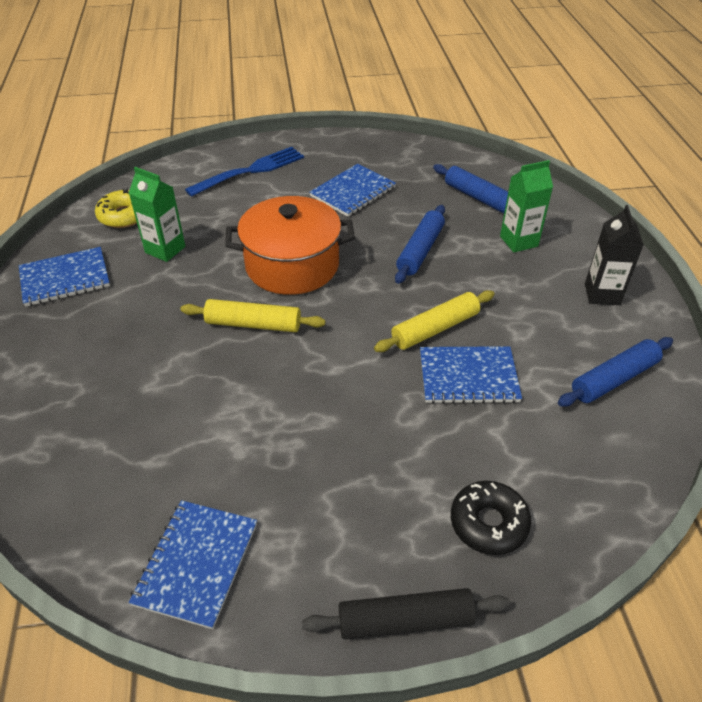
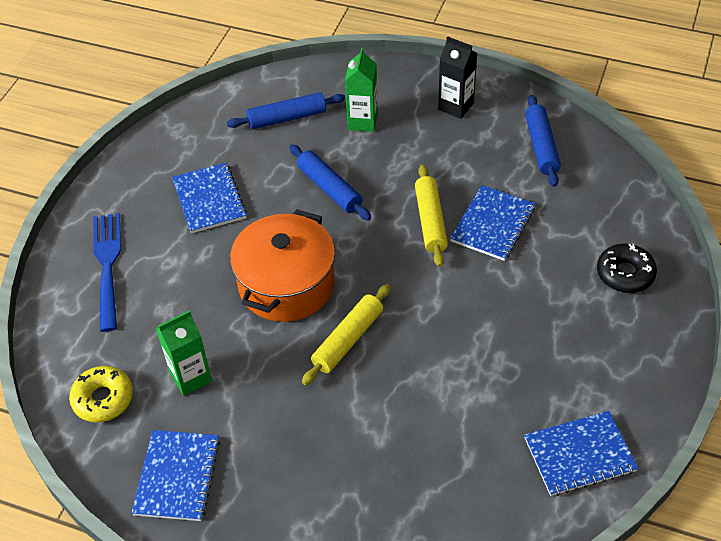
camera: 60 degrees left, 5 degrees up
blue notebook [129,500,257,629] -> blue notebook turned 60 degrees counterclockwise [524,411,638,496]
black rolling pin [302,588,510,639] -> none

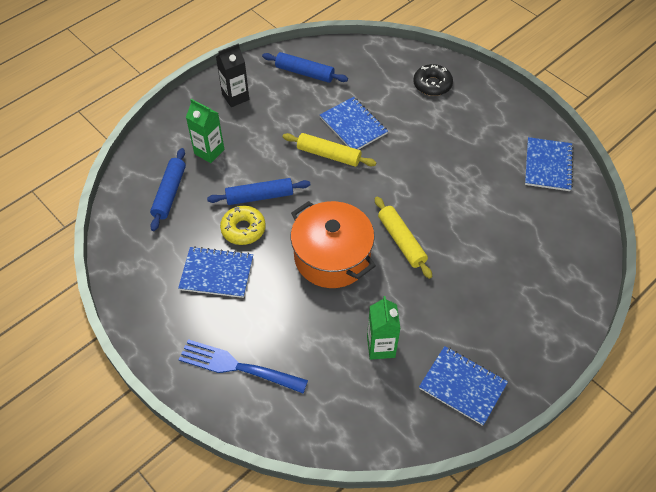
camera: 65 degrees left, 5 degrees up
yellow donut [69,366,133,422] -> yellow donut moved to [220,206,265,245]

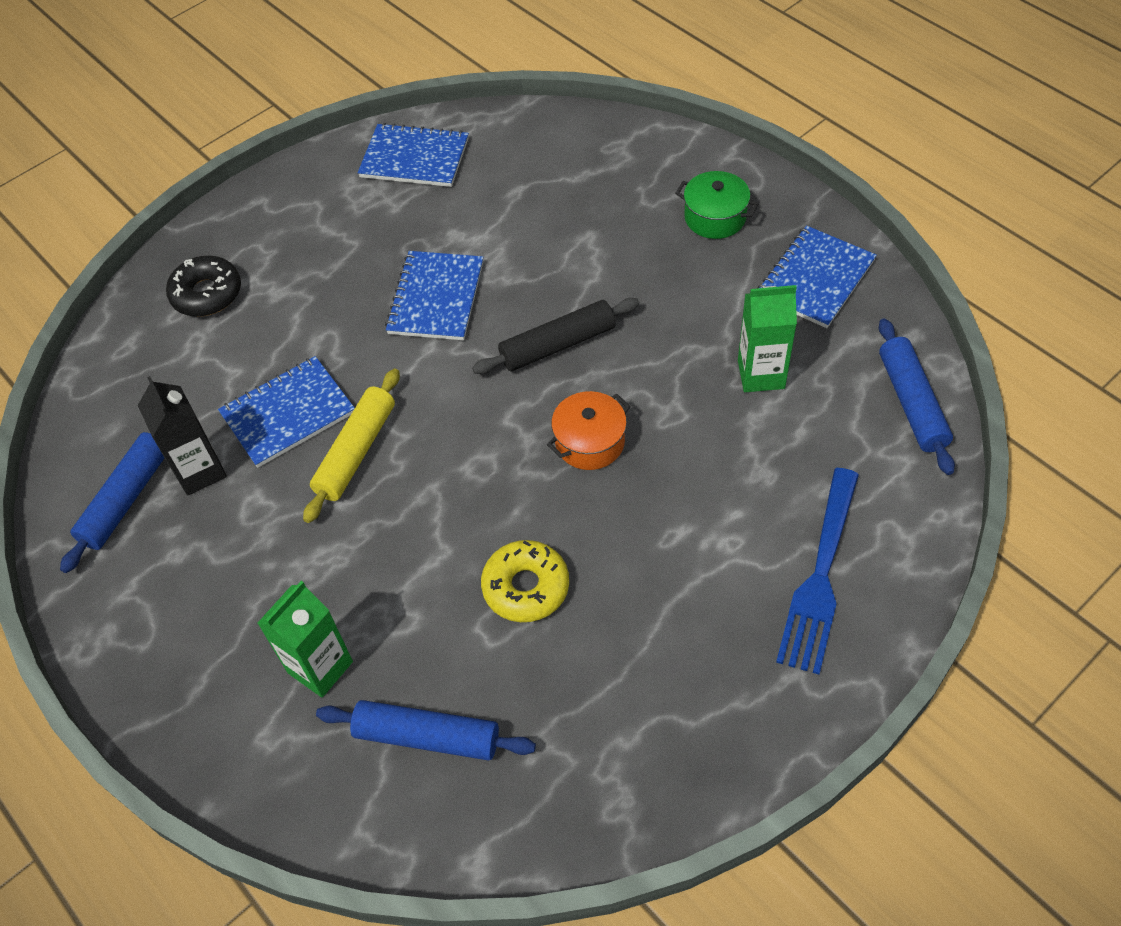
camera: 85 degrees left, 0 degrees up
blue notebook [178,246,253,298] -> blue notebook moved to [385,251,484,340]
blue rolling pin [207,178,310,205] -> blue rolling pin moved to [879,318,955,475]
black carton [216,44,249,107] -> black carton moved to [138,376,227,496]
orange pot [291,201,376,288] -> orange pot [547,391,631,470], size x0.51
yellow rolling pin [375,197,432,279] -> black rolling pin [472,298,640,374]
none -> green pot [675,171,758,239]

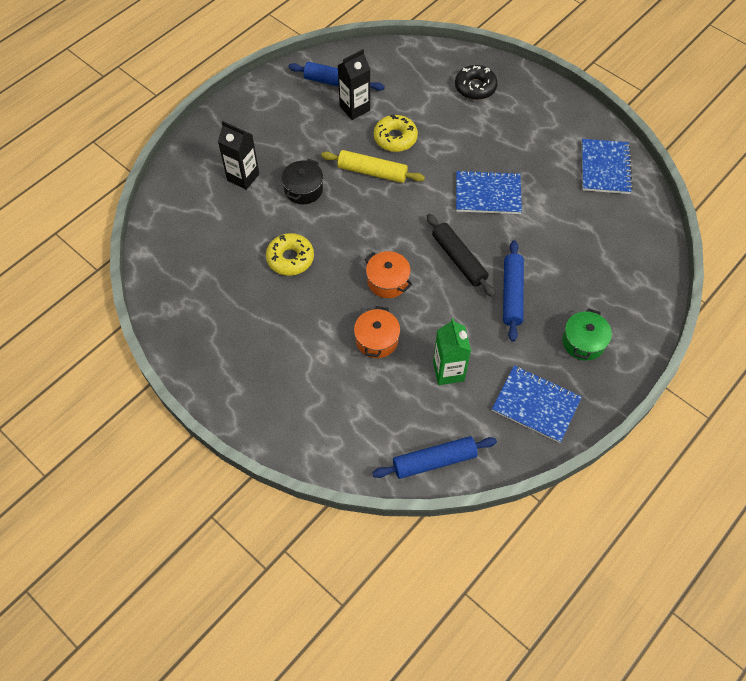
camera: 80 degrees right, 5 degrees up
blue notebook [218,356,355,468] -> yellow donut [374,114,418,152]
green carton [257,581,353,698] -> black carton [218,121,259,190]
blue rolling pin [316,700,536,760] -> blue rolling pin moved to [503,240,524,342]
blue fork [776,468,859,675] -> none
none -> black pot [281,159,323,204]
none -> orange pot [354,306,400,358]

